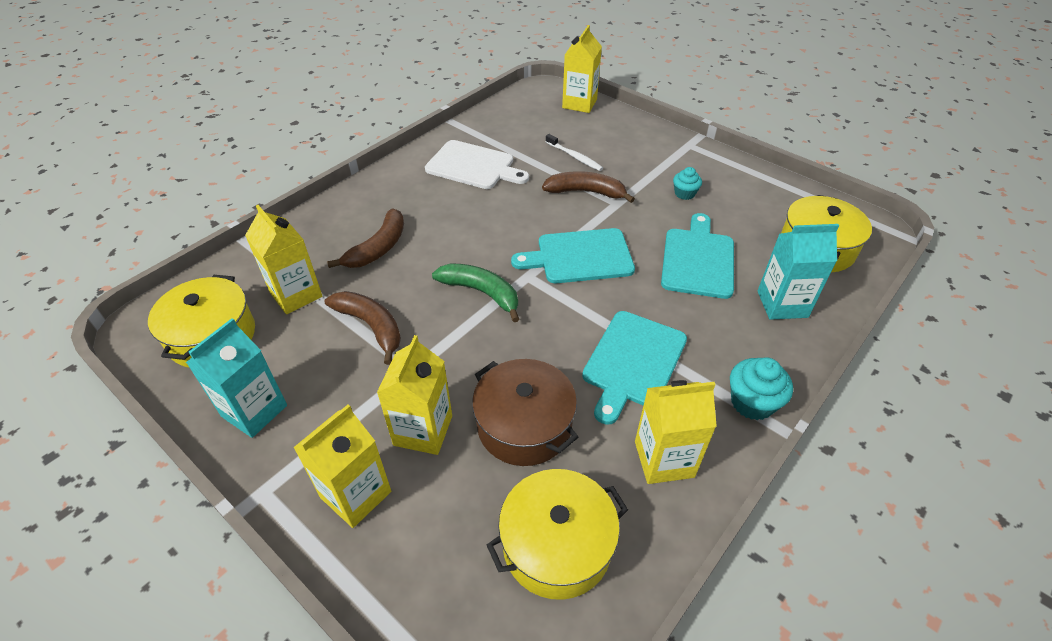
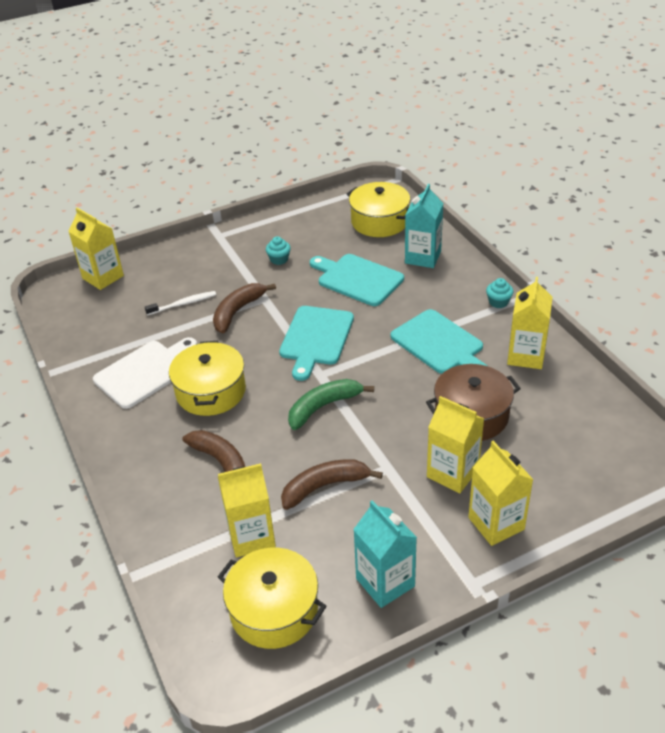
camera: 65 degrees left, 5 degrees down
yellow pot [487,469,628,600] -> yellow pot moved to [169,341,246,416]
turquoise cupcake [730,357,793,420] -> turquoise cupcake [486,278,513,308], size x0.64

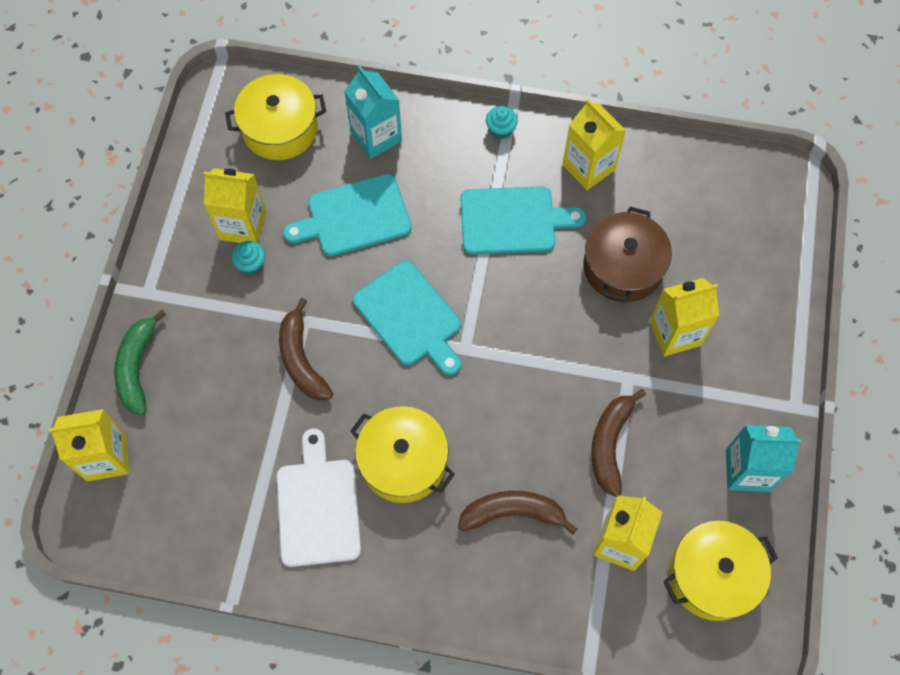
camera: 55 degrees left, 25 degrees up
white toothbrush [145,291,216,316] -> none
green banana [288,379,374,430] -> green banana moved to [114,310,166,415]
yellow carton [468,441,533,546] -> yellow carton moved to [203,168,266,243]

